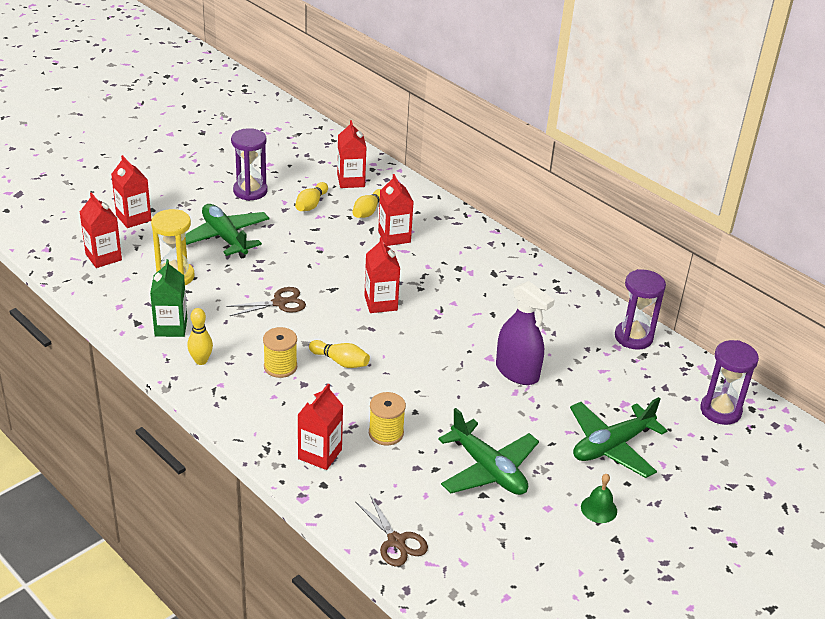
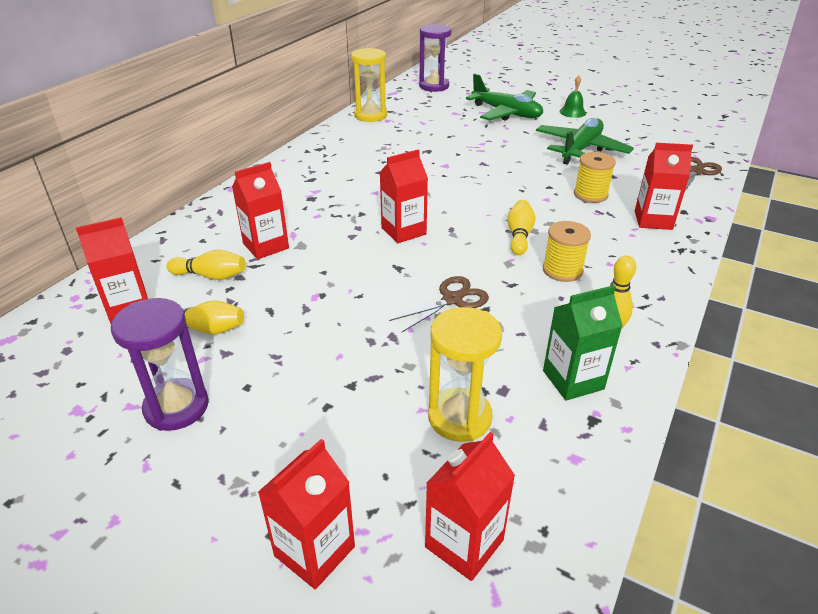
camera: 105 degrees left, 0 degrees up
green plane [185,204,270,259] -> none
brown scissors [226,287,306,316] -> brown scissors turned 90 degrees clockwise [389,276,489,332]
purple spray bottle [496,281,555,385] -> none
purple hourglass [615,269,666,350] -> yellow hourglass [351,48,387,122]

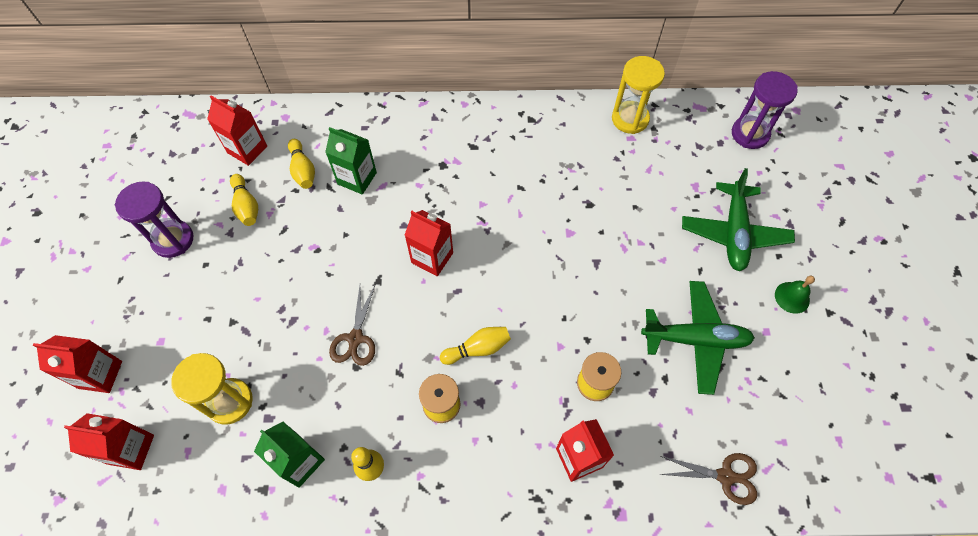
camera: 60 degrees right, 25 degrees up
red carton [232,162,289,259] -> green carton [325,127,377,195]
brown scissors [389,276,489,332] -> brown scissors turned 75 degrees clockwise [329,285,375,366]

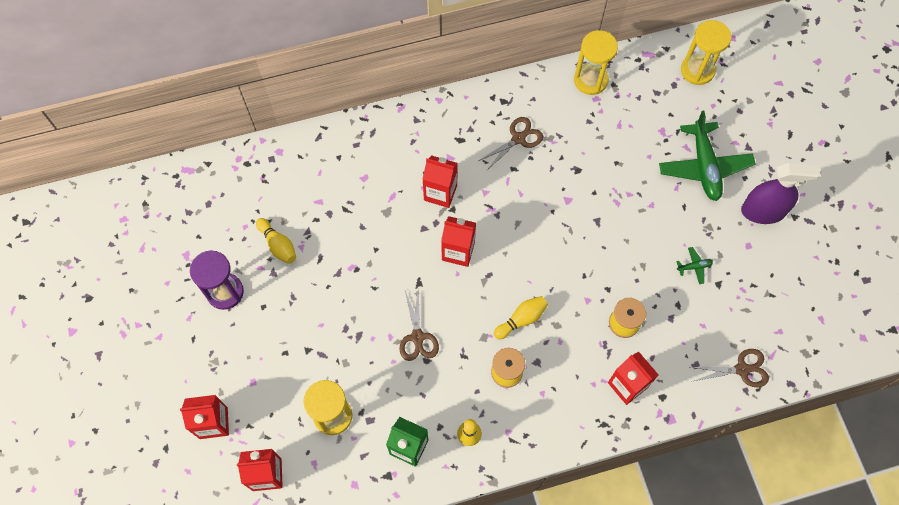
camera: 15 degrees left, 5 degrees up
red carton [207,95,267,166] -> red carton moved to [423,155,458,208]
yellow bowling pin [288,139,315,189] -> none
green carton [325,127,377,195] -> none
green plane [641,281,755,395] -> green plane [676,247,713,284], size x0.40
purple hourglass [732,71,798,149] -> yellow hourglass [681,20,731,85]
green bell [775,276,815,314] -> purple spray bottle [741,163,820,224]
none -> brown scissors [479,117,543,171]

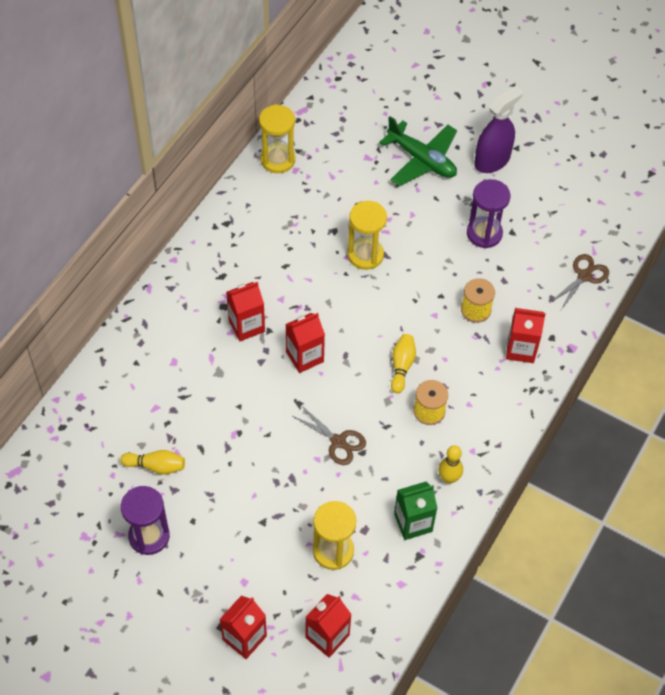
camera: 45 degrees left, 10 degrees down
brown scissors [479,117,543,171] -> none
green plane [676,247,713,284] -> purple hourglass [467,179,511,248]
yellow hourglass [681,20,731,85] -> yellow hourglass moved to [348,201,387,270]

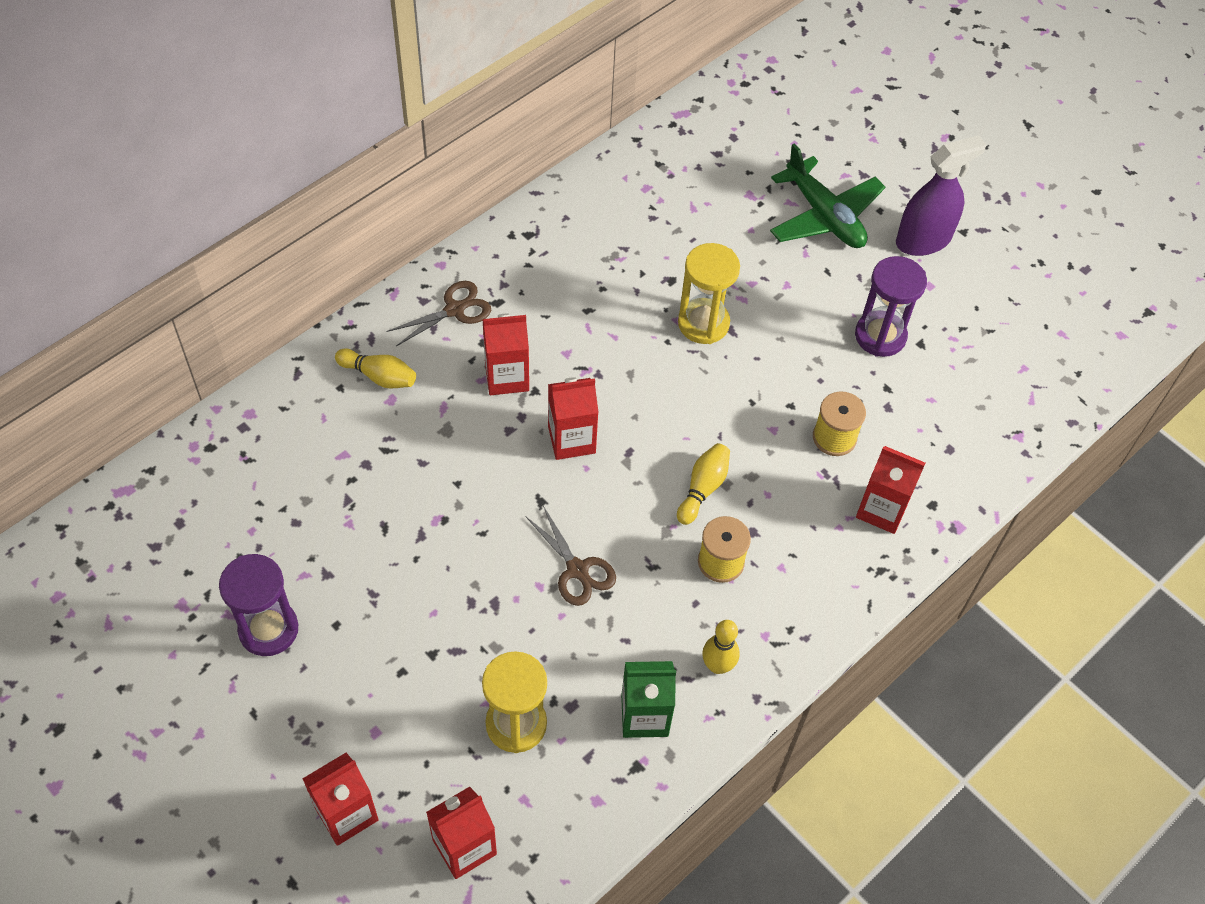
camera: 15 degrees right, 0 degrees up
yellow bowling pin [120,450,185,474] -> yellow bowling pin moved to [335,349,416,388]
yellow hourglass [259,104,295,173] -> none
brown scissors [551,254,609,310] -> brown scissors moved to [386,281,491,346]

